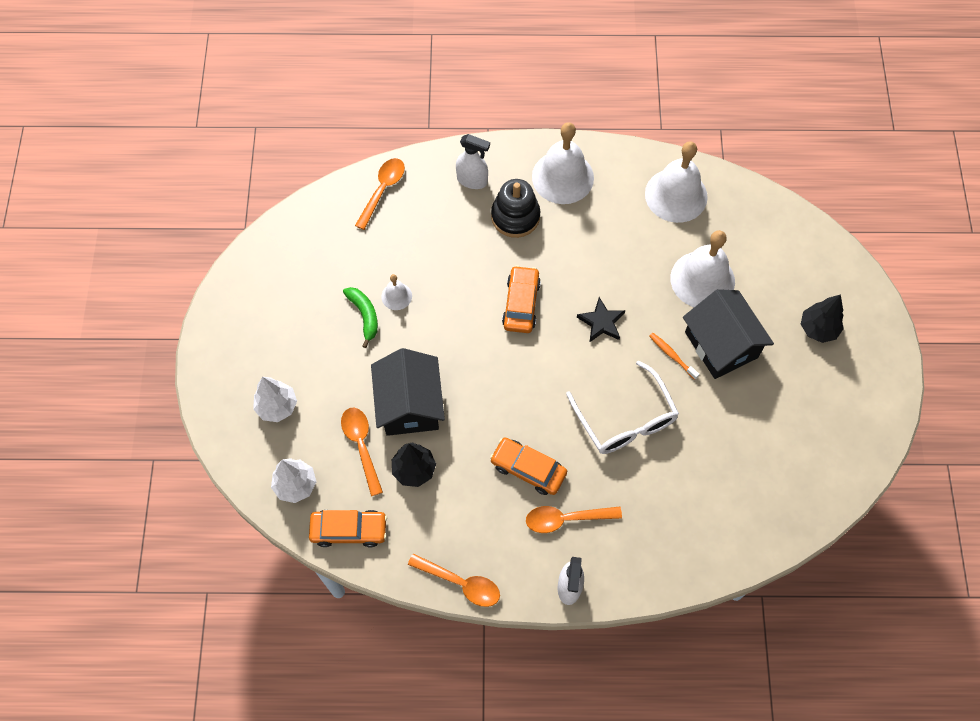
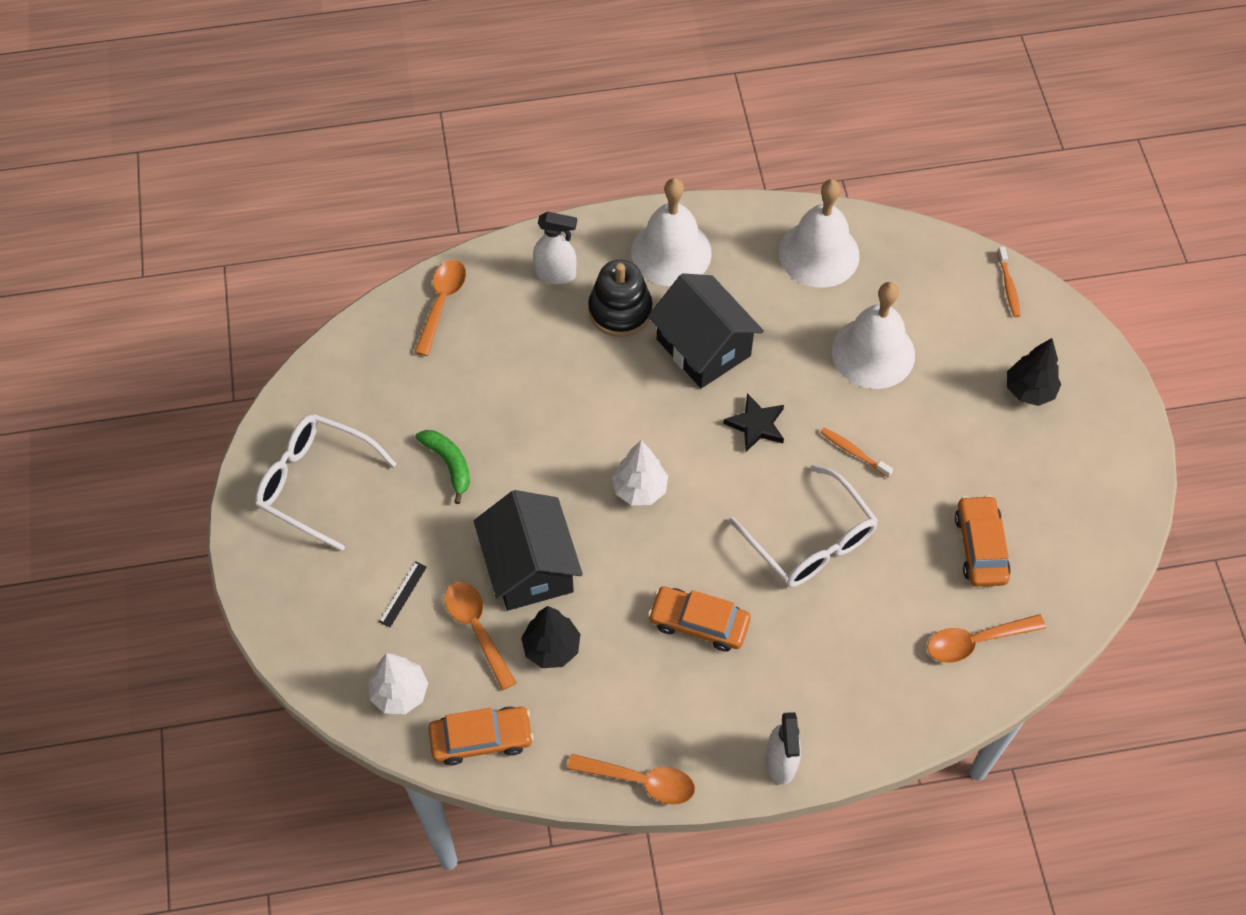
camera: 10 degrees left, 5 degrees down
white tree [253,377,297,422] -> white tree moved to [612,440,668,505]
white bell [381,274,412,310] -> none
orange car [502,265,541,333] -> orange car moved to [955,495,1011,587]
orange spoon [526,506,622,533] -> orange spoon moved to [927,614,1046,663]
black house [683,289,774,379] -> black house moved to [648,273,764,388]
none -> white glasses [255,414,397,551]
none -> black ruler [379,562,427,627]
none -> orange toothbrush [997,247,1021,317]

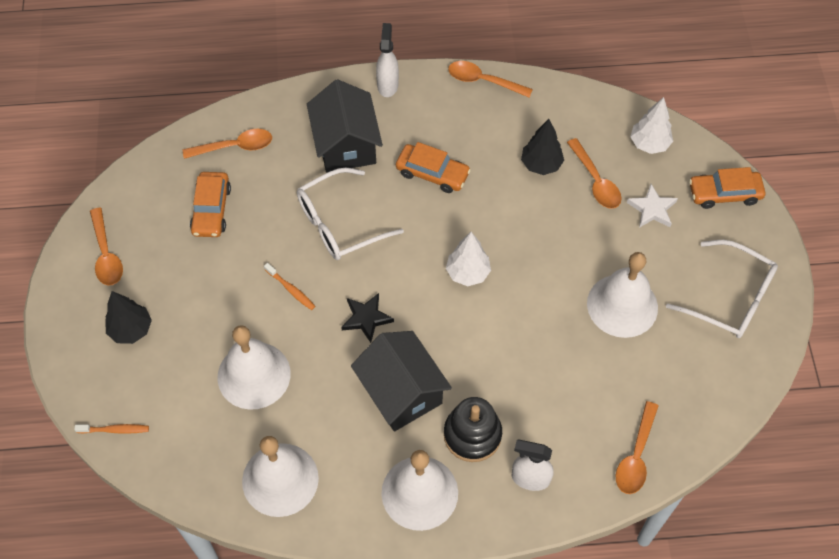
camera: 175 degrees left, 0 degrees up
black ruler [379,562,427,627] -> white star [627,184,678,228]
green banana [415,430,470,504] -> white bell [587,252,658,338]
orange car [428,707,534,766] -> orange car moved to [689,167,765,209]
black house [474,490,583,611] -> black house moved to [307,79,383,172]
white glasses [729,465,878,587] -> white glasses turned 90 degrees counterclockwise [297,168,404,260]
orange toothbrush [997,247,1021,317] -> orange toothbrush turned 90 degrees clockwise [74,424,149,434]
none -> orange spoon [90,208,123,286]

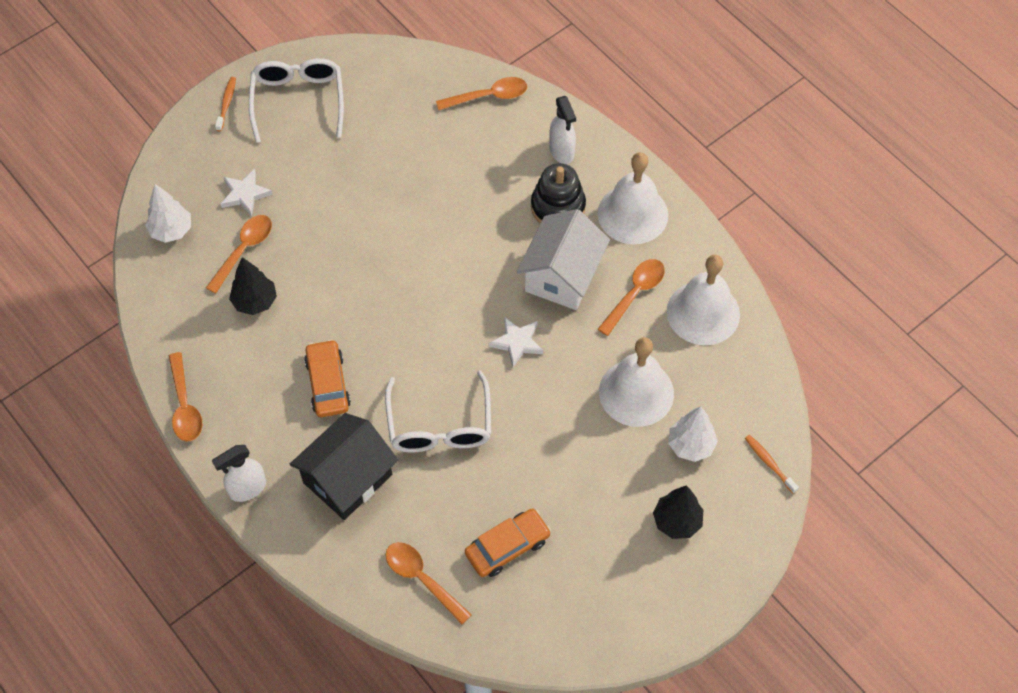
camera: 125 degrees left, 0 degrees up
orange spoon [90,208,123,286] -> orange spoon moved to [598,259,665,336]
orange toothbrush [264,263,315,310] -> orange toothbrush moved to [215,77,236,131]
white glasses [297,168,404,260] -> white glasses turned 60 degrees clockwise [385,370,491,453]
black star [341,293,394,343] -> white star [489,317,543,367]
black house [351,331,452,432] -> white house [517,209,610,310]
white tree [446,232,491,286] -> white tree moved to [668,406,718,462]
white bell [587,252,658,338] -> none
orange car [689,167,765,209] -> none

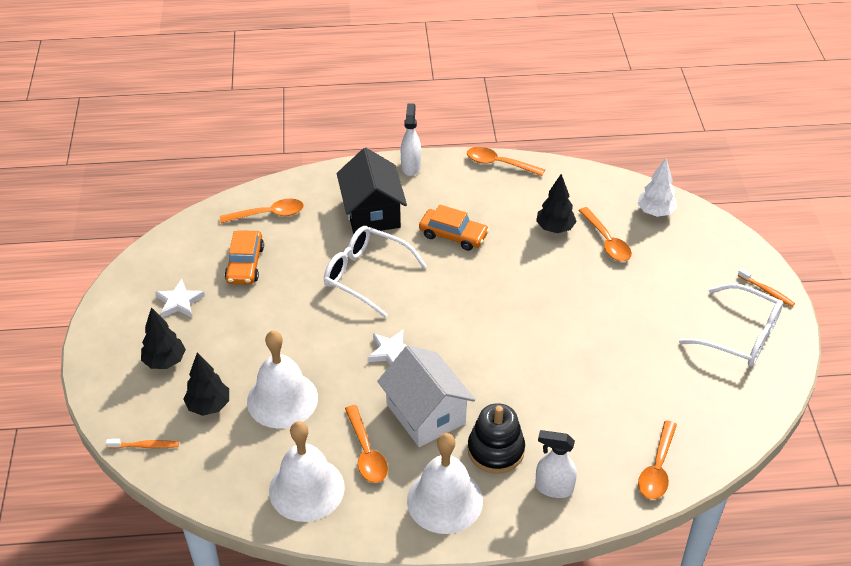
camera: 125 degrees right, 15 degrees down
white star [221,169,273,216] -> white star moved to [155,279,205,318]
white tree [668,406,718,462] -> black tree [183,352,229,416]

